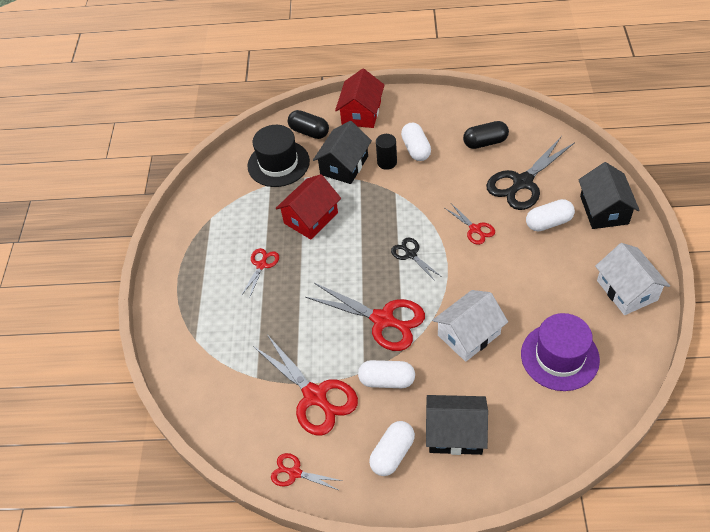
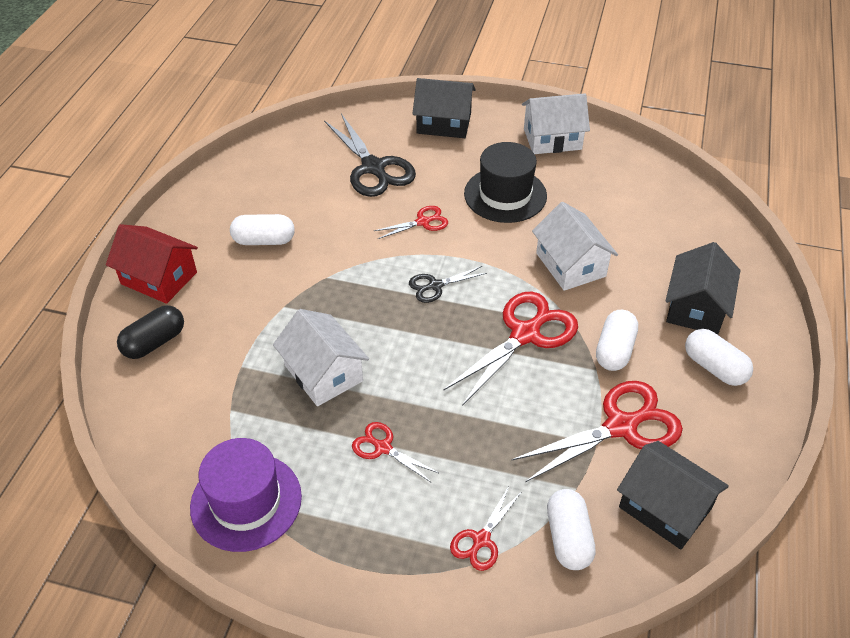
camera: 80 degrees left, 5 degrees down
black hat [247,125,310,187] -> black hat moved to [464,142,547,223]
red scissors [271,453,343,491] -> red scissors moved to [450,487,521,571]
red house [276,174,341,240] -> white house [273,309,369,406]
black house [313,121,372,184] -> black house moved to [617,441,729,549]
black cylinder [376,134,397,170] -> none
black capsule [463,121,509,149] -> none
purple hat [521,313,600,391] -> purple hat moved to [190,438,302,552]
white capsule [526,199,575,232] -> white capsule moved to [547,489,596,570]

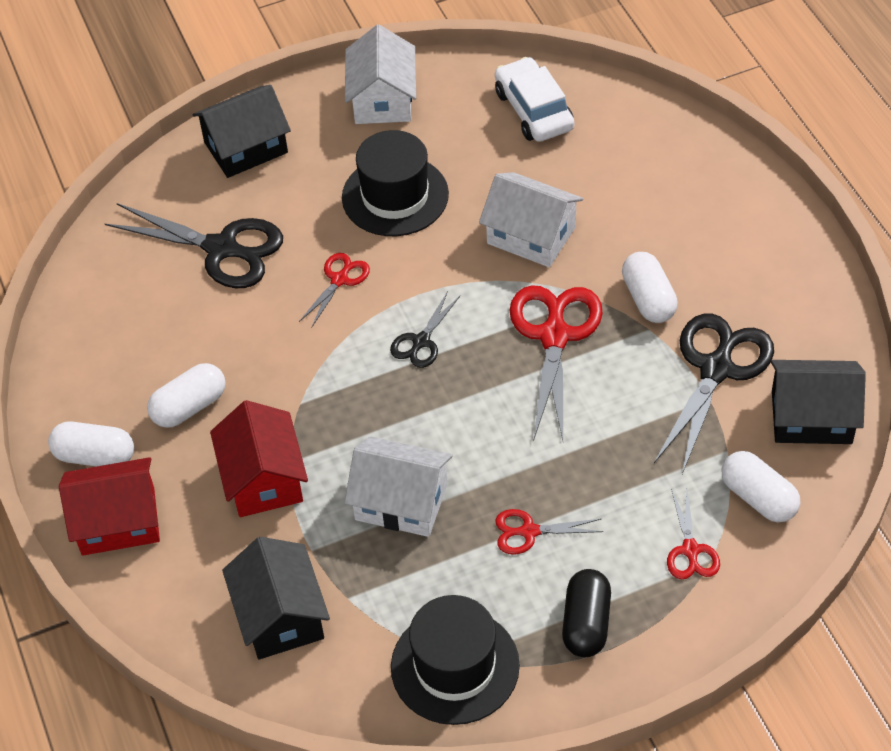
camera: 35 degrees left, 5 degrees up
black capsule [117,305,184,359] -> black capsule moved to [562,569,611,657]
purple hat [190,438,302,552] -> black hat [391,595,520,725]
red scissors [512,381,683,482] -> black scissors [654,314,774,474]
white house [522,93,590,154] -> white house turned 45 degrees counterclockwise [345,25,416,124]
black house [665,242,740,335] -> black house moved to [222,537,330,659]
white capsule [685,329,753,386] -> white capsule moved to [48,421,134,467]
none -> red house [210,400,308,517]
none -> white car [495,57,575,142]

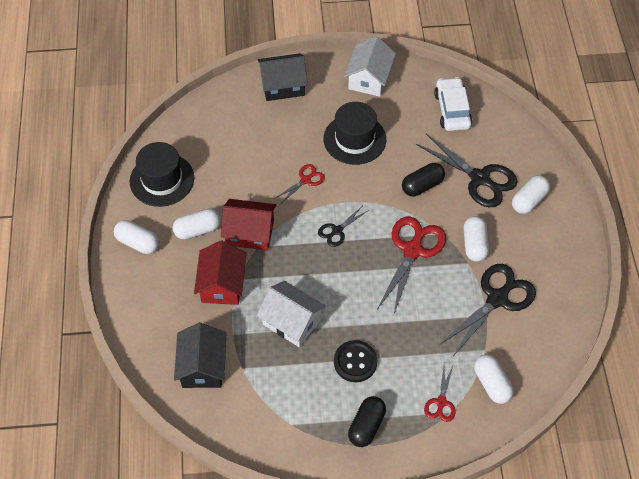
camera: 15 degrees right, 5 degrees up
red house [59,457,160,556] -> red house moved to [221,199,276,251]
black scissors [105,203,283,288] -> black scissors moved to [416,134,517,207]
black hat [391,595,520,725] -> black hat moved to [130,142,194,207]
white house [479,172,583,267] -> black capsule [402,163,445,196]
red scissors [495,509,603,554] -> black button [334,340,377,382]
black house [771,360,866,444] -> none
none -> white capsule [512,175,550,214]

